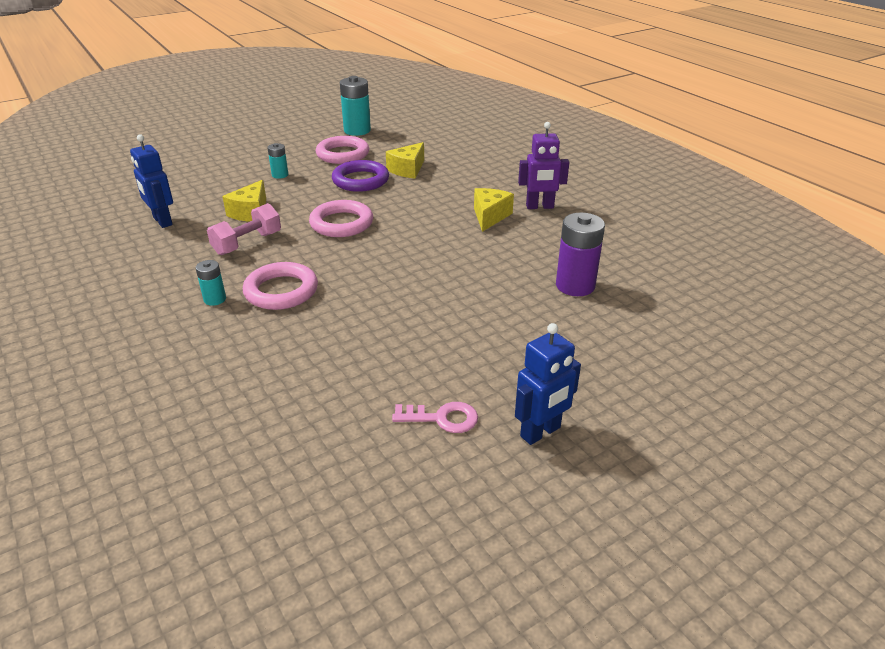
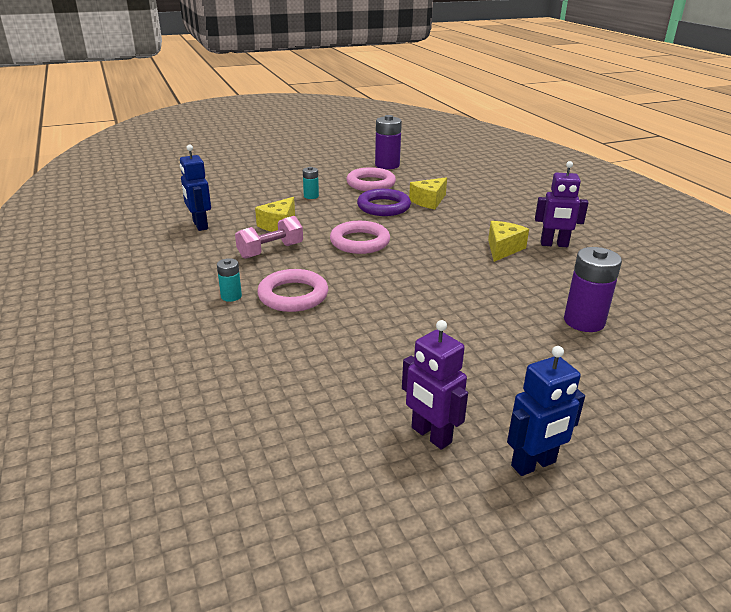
camera: 10 degrees right, 5 degrees down
turquoise battery [340,76,371,136] -> purple battery [375,115,402,169]
pink key [392,402,478,433] -> purple robot [402,320,468,450]

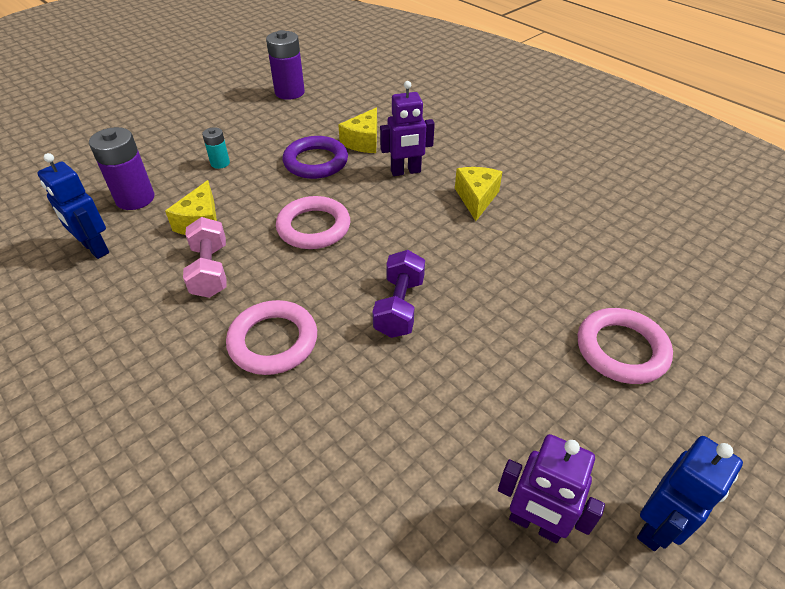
camera: 20 degrees left, 15 degrees up
turquoise battery [217,258,242,302] -> none
pink dumbbell [235,216,303,259] -> pink dumbbell turned 45 degrees counterclockwise [183,217,226,298]
pink ring [346,167,396,191] -> pink ring moved to [578,308,673,384]
purple robot [535,161,588,247] -> purple robot moved to [380,81,435,176]
purple battery [564,247,622,332] -> purple battery moved to [89,127,154,210]
none -> purple dumbbell [372,250,425,338]

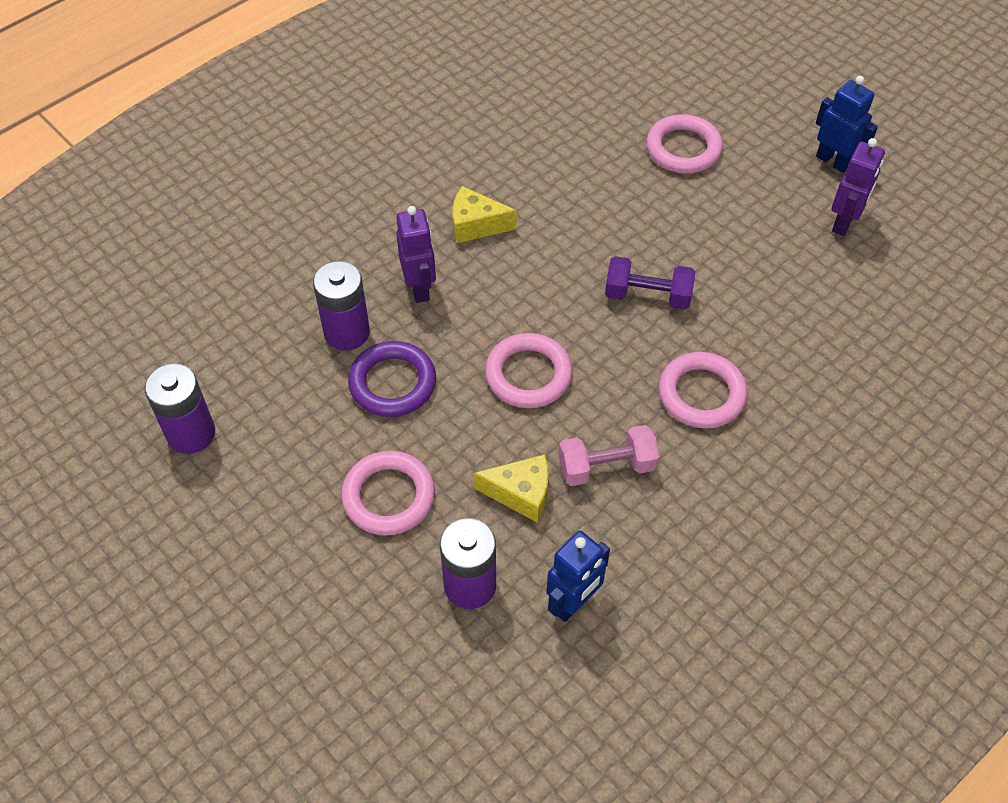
camera: 90 degrees left, 10 degrees up
turquoise battery [202,127,230,169] -> pink ring [341,451,435,536]
yellow cheese [338,108,377,153] -> purple battery [313,261,370,351]

